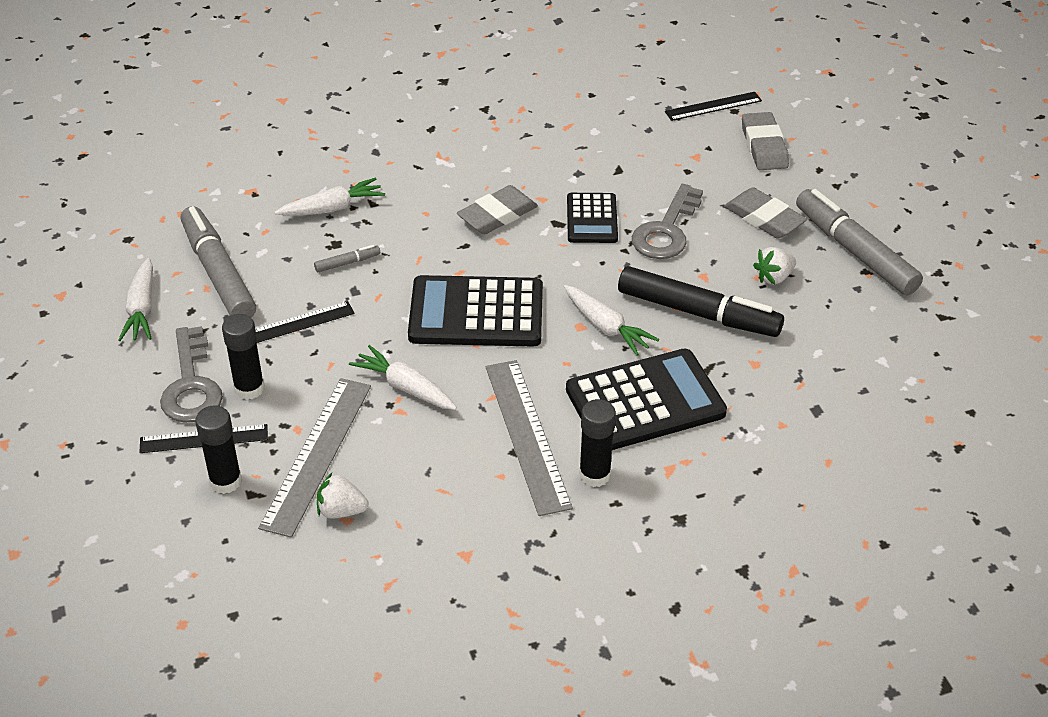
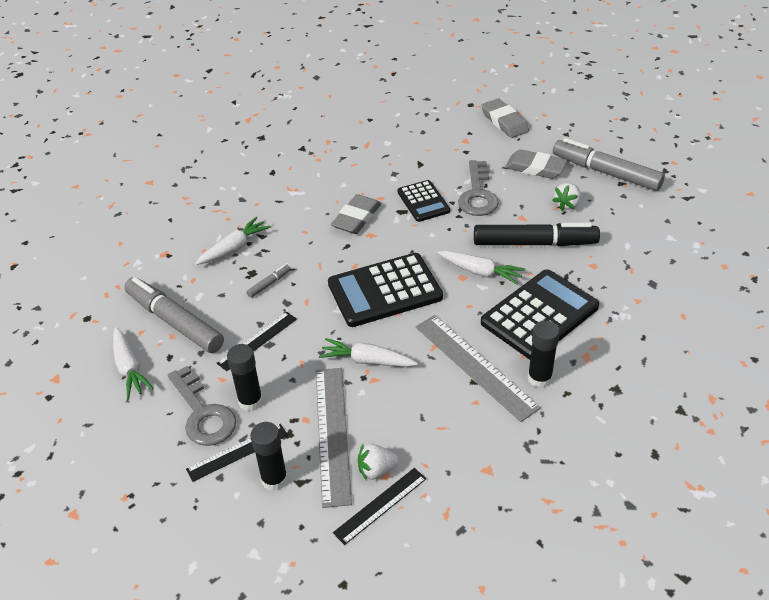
camera: 20 degrees left, 0 degrees up
black ruler [665,92,762,121] -> black ruler moved to [333,468,426,545]

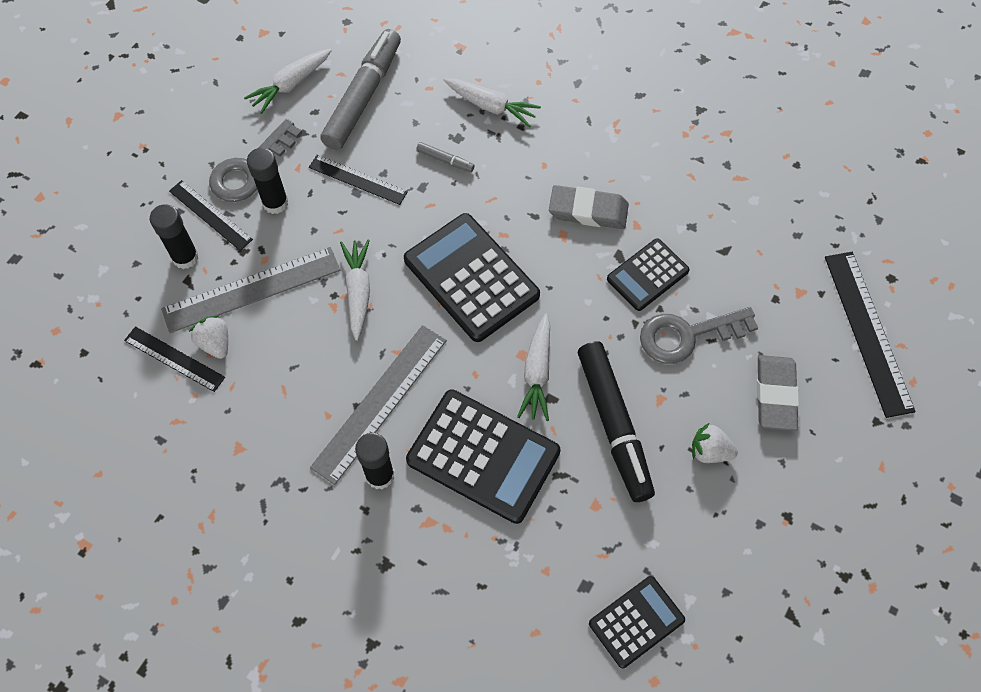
camera: 70 degrees right, 20 degrees up
grey eraser [481,98,529,138] -> black ruler [825,252,916,418]
grey marker [553,138,665,191] -> none
none -> black calculator [589,576,685,668]

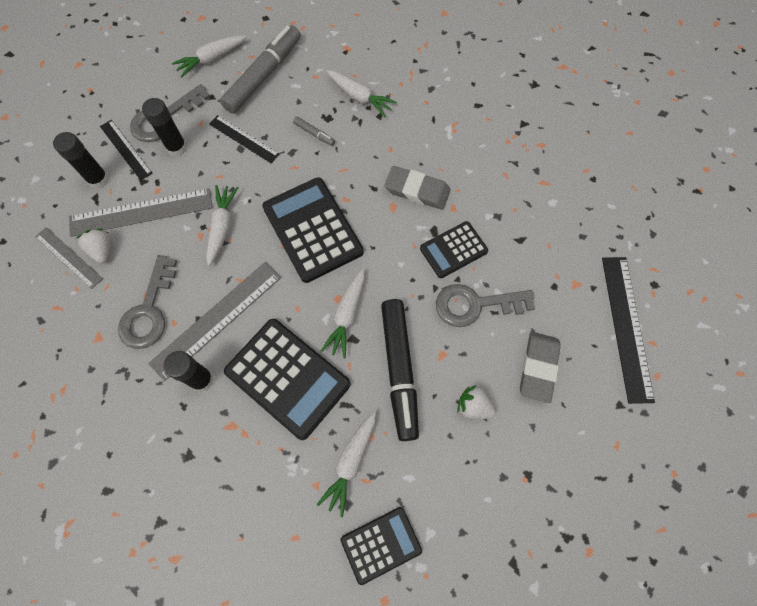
camera: 10 degrees right, 5 degrees up
black ruler [124,326,225,392] -> grey ruler [35,227,103,289]
none -> grey key [118,255,177,349]
none -> white carrot [317,412,376,517]

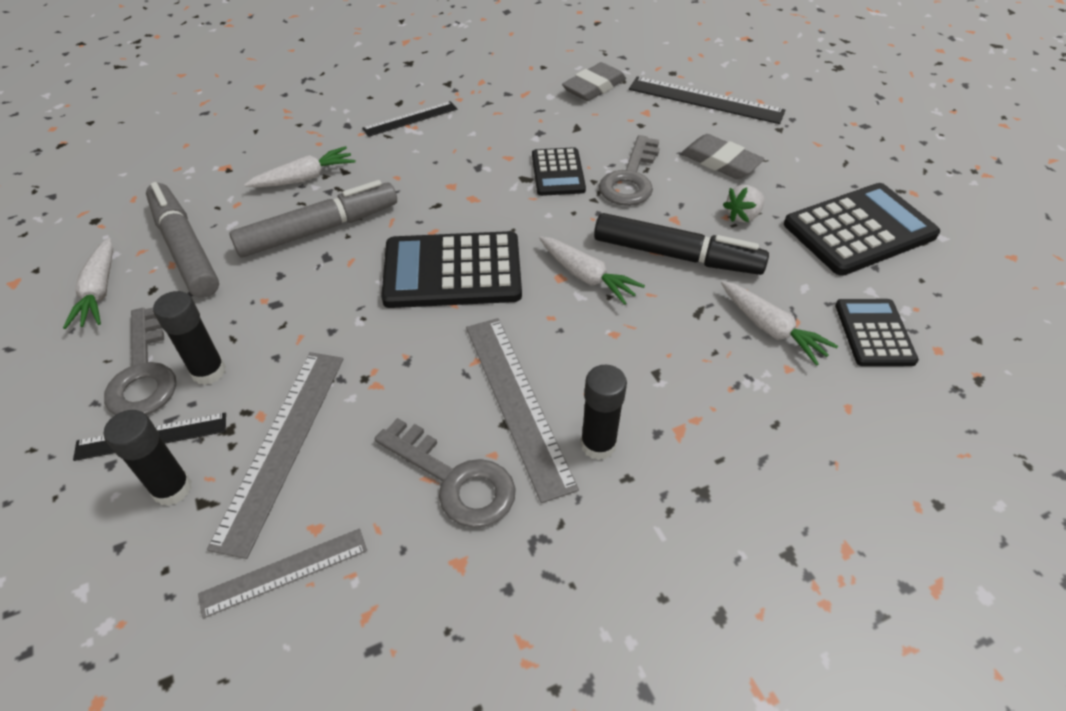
camera: 65 degrees left, 20 degrees down
white strawberry [77,228,111,264] -> none
white carrot [206,185,239,266] -> none
black ruler [209,115,280,163] -> black ruler moved to [362,101,457,137]
black calculator [224,319,351,440] -> black calculator moved to [784,183,940,276]
grey marker [293,116,335,146] -> grey marker [229,180,397,257], size x2.42
grey eraser [384,166,450,210] -> grey eraser moved to [562,62,626,101]

